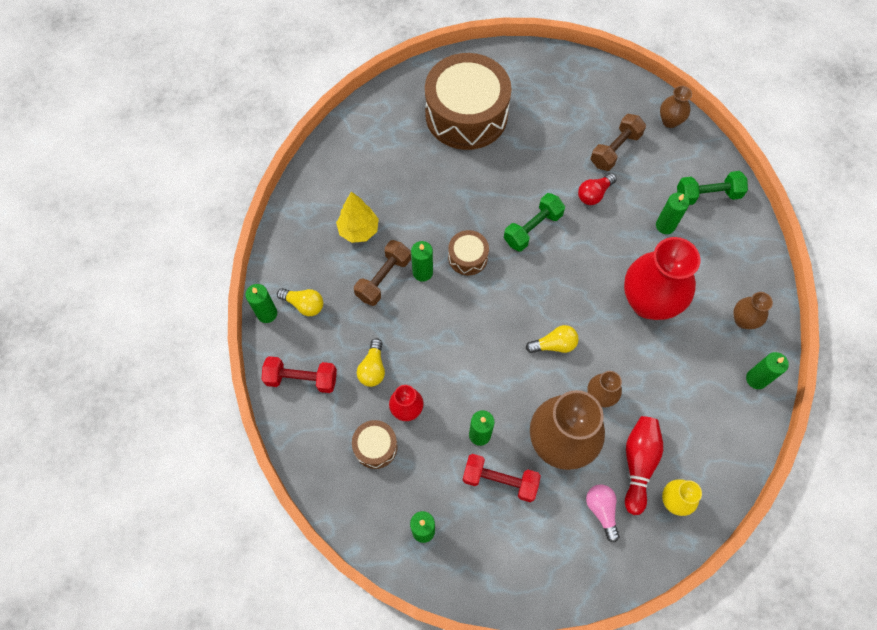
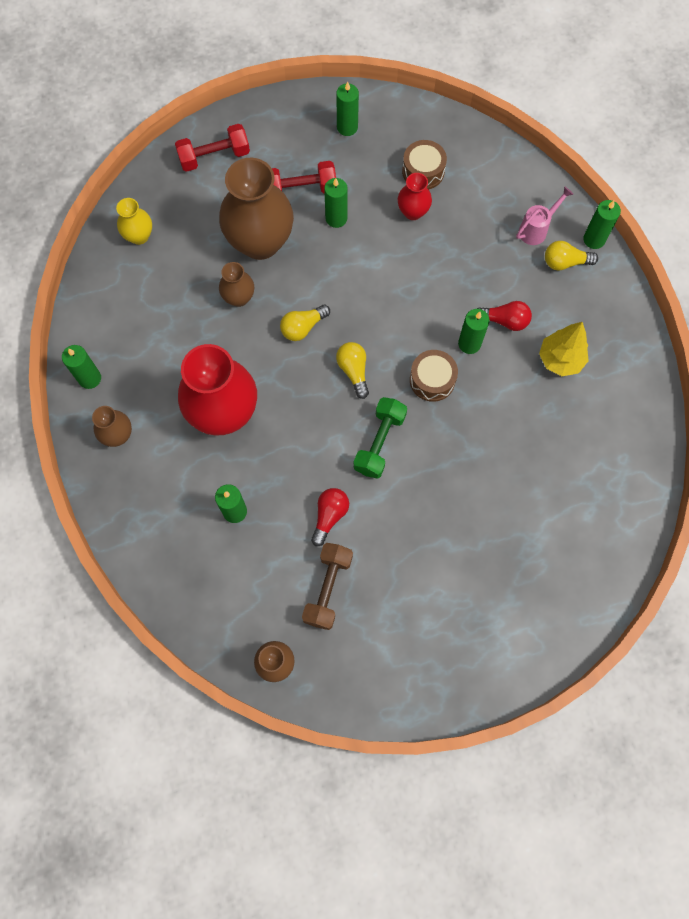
camera: 155 degrees right, 5 degrees up
red dumbbell [261,356,337,393] -> red dumbbell moved to [175,124,250,172]
brown dumbbell [354,240,411,306] -> red light bulb [477,301,532,331]
yellow light bulb [357,338,385,387] -> yellow light bulb moved to [336,342,369,399]
brown drum [425,53,512,150] -> none
pink light bulb [586,484,619,542] -> none
red bowling pin [625,416,663,515] -> none
green dumbbell [677,171,748,205] -> none
none -> pink watering can [516,186,574,245]

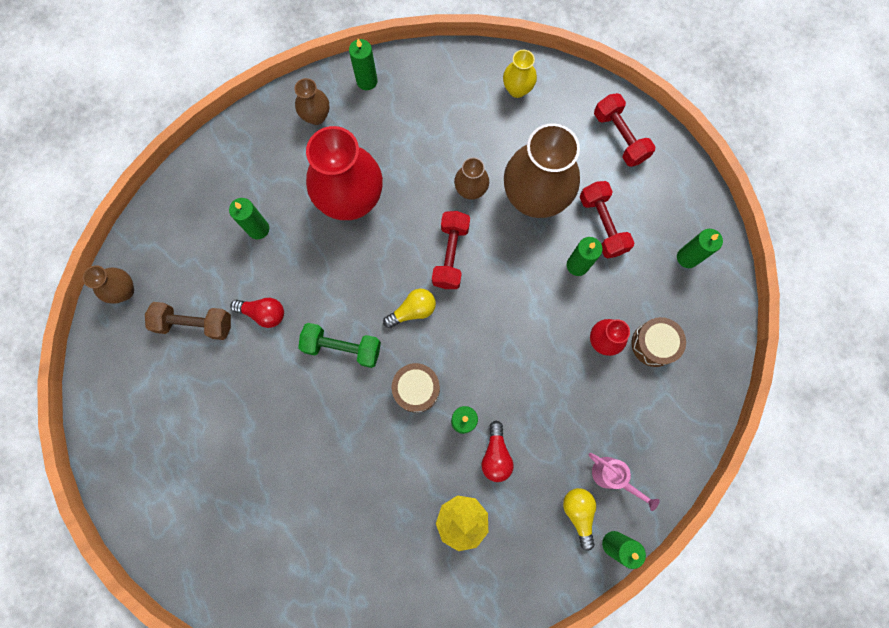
camera: 80 degrees right, 5 degrees up
yellow light bulb [280,305,330,341] -> red dumbbell [432,211,470,289]

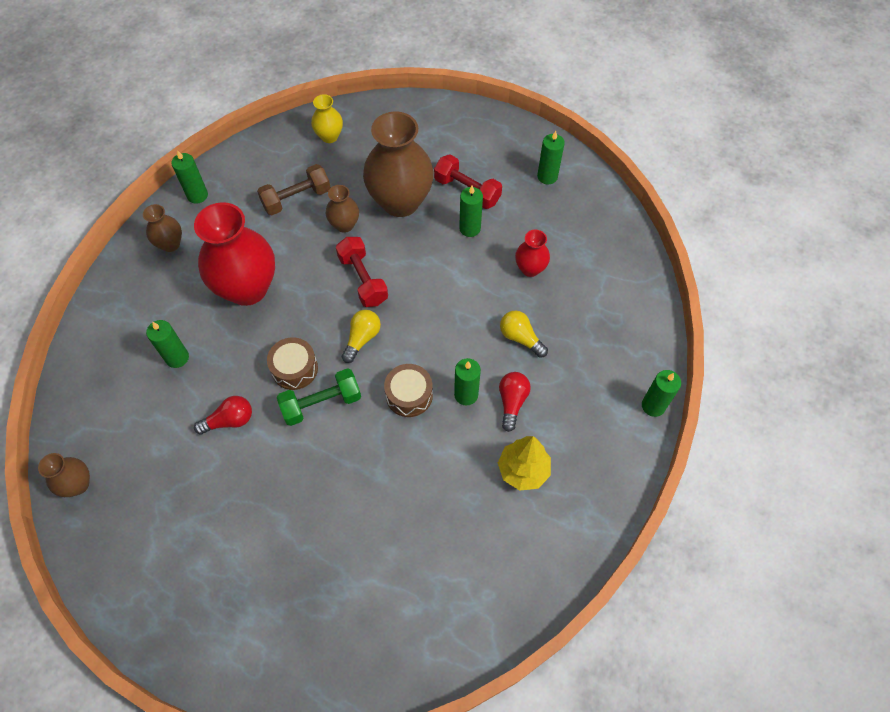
camera: 35 degrees left, 15 degrees down
brown dumbbell [145,302,231,340] -> brown dumbbell moved to [257,164,331,215]
red light bulb [481,421,513,482] -> red light bulb turned 135 degrees counterclockwise [499,372,531,432]
yellow light bulb [563,488,596,551] -> yellow light bulb moved to [500,310,548,358]
pink watering can [589,453,660,511] -> none
red dumbbell [594,93,655,167] -> none
brown drum [632,317,686,367] -> brown drum moved to [267,337,318,390]

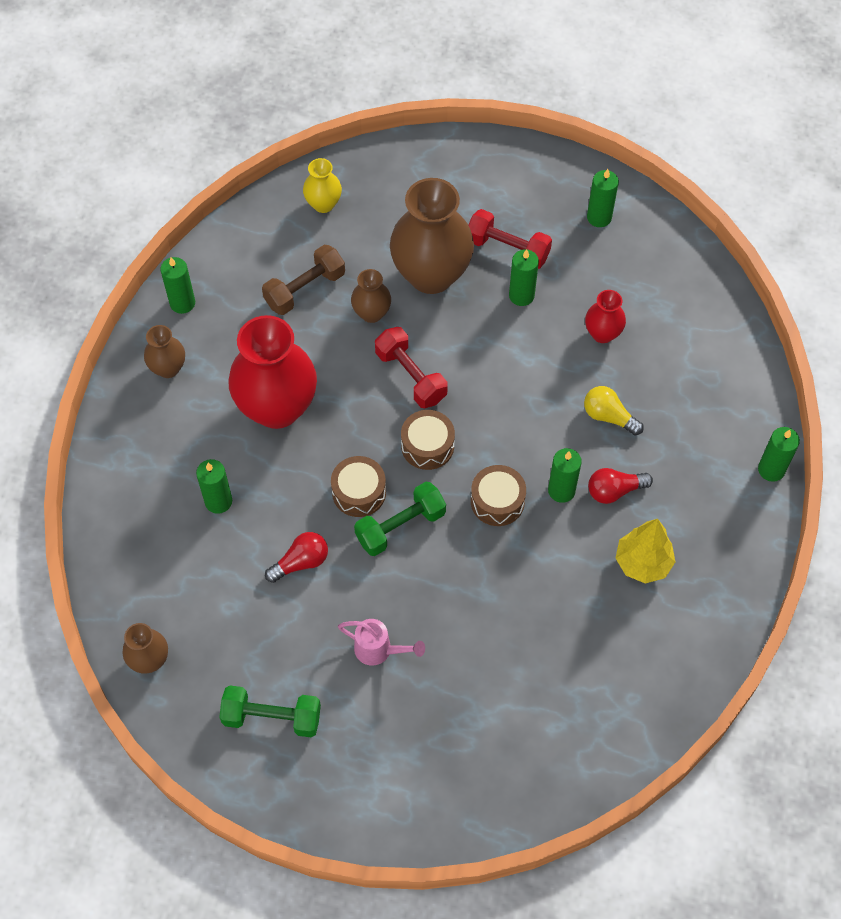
camera: 10 degrees left, 0 degrees up
yellow light bulb [342,310,381,363] -> brown drum [401,410,455,470]
red light bulb [499,372,531,432] -> red light bulb turned 105 degrees counterclockwise [588,468,653,504]
none -> green dumbbell [219,685,321,738]
none -> pink watering can [338,619,425,666]

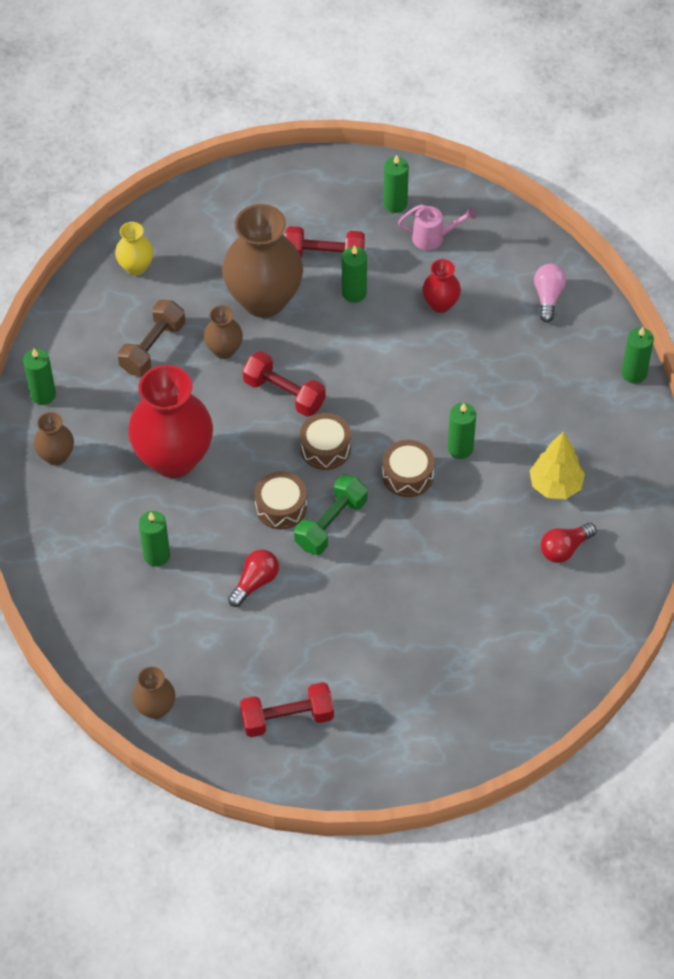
camera: 20 degrees left, 5 degrees down
green dumbbell [219,685,321,738] -> red dumbbell [240,682,334,737]
pink watering can [338,619,425,666] -> pink watering can moved to [398,205,476,250]
yellow light bulb [584,386,644,436] -> none
red light bulb [588,468,653,504] -> red light bulb moved to [541,523,596,563]
none -> pink light bulb [534,264,566,322]

